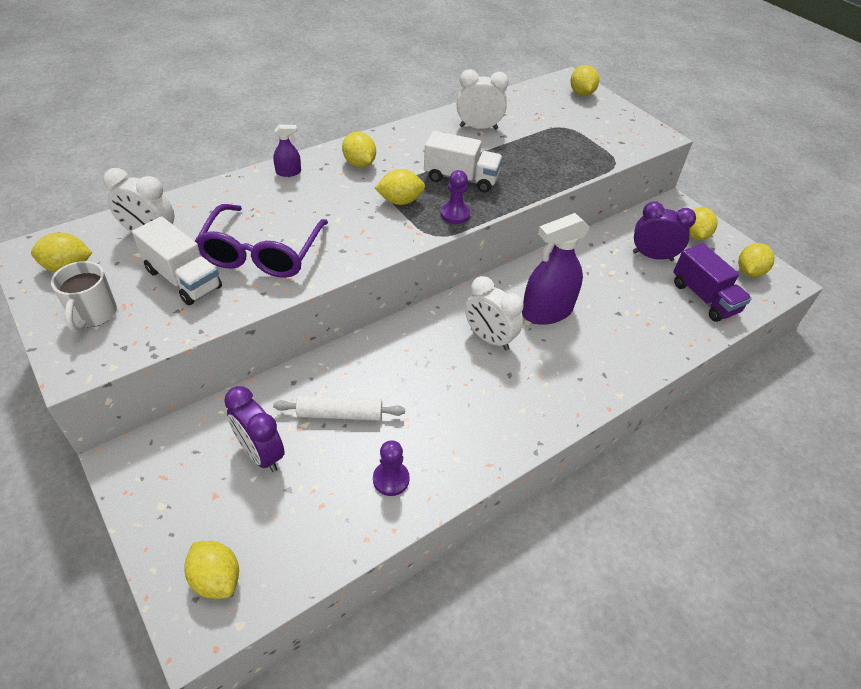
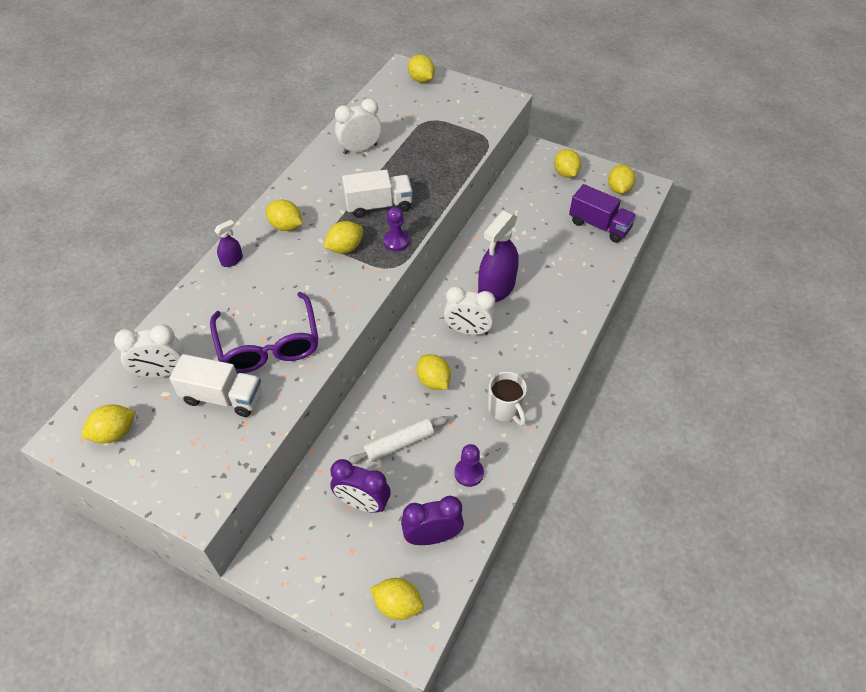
camera: 25 degrees left, 5 degrees up
white mug [51,261,117,332] -> white mug moved to [488,371,527,426]
purple clock [633,201,696,261] -> purple clock moved to [401,496,464,545]
none -> yellow lemon [417,354,451,390]

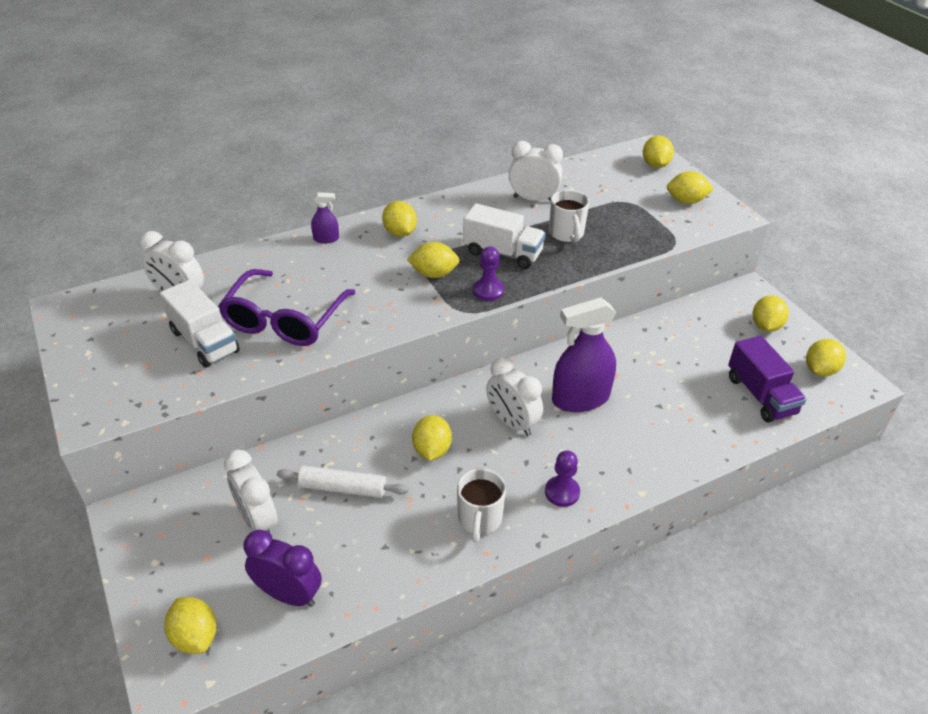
camera: 35 degrees right, 10 degrees down
yellow lemon [82,404,136,444] -> yellow lemon moved to [667,171,714,204]
purple clock [330,459,391,513] -> white clock [224,450,278,533]
purple pawn [454,444,484,487] -> purple pawn moved to [545,451,580,507]
none -> white mug [549,190,589,242]

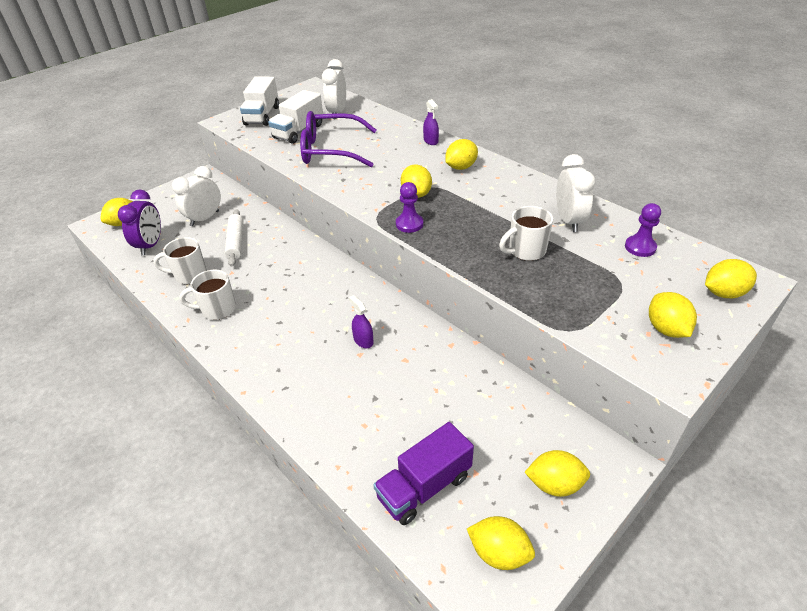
camera: 75 degrees right, 0 degrees up
yellow lemon [412,415,452,461] -> none
white truck [463,203,546,269] -> white truck moved to [240,76,279,126]
white clock [486,357,543,436] -> none
purple pawn [545,451,580,507] -> purple pawn moved to [625,203,661,257]
purple spray bottle [552,297,616,412] -> purple spray bottle [349,295,373,348], size x0.46
none -> white mug [154,237,207,284]

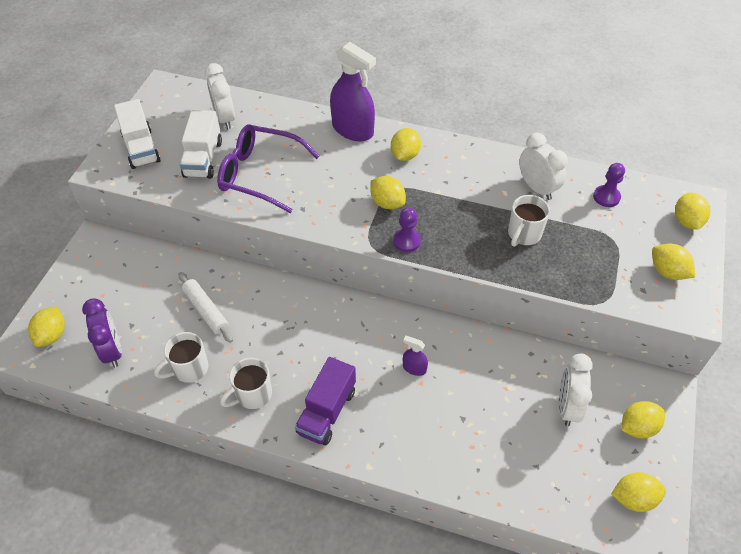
camera: 30 degrees left, 10 degrees up
white clock [172,166,221,226] -> white clock moved to [559,354,593,426]
purple glasses [300,111,377,167] -> purple glasses turned 45 degrees clockwise [217,124,320,213]
purple truck [373,422,474,525] -> purple truck moved to [295,357,356,445]
purple spray bottle [423,99,439,145] -> purple spray bottle [330,42,376,141], size x2.19
yellow lemon [705,259,757,298] -> yellow lemon turned 45 degrees counterclockwise [675,193,710,230]

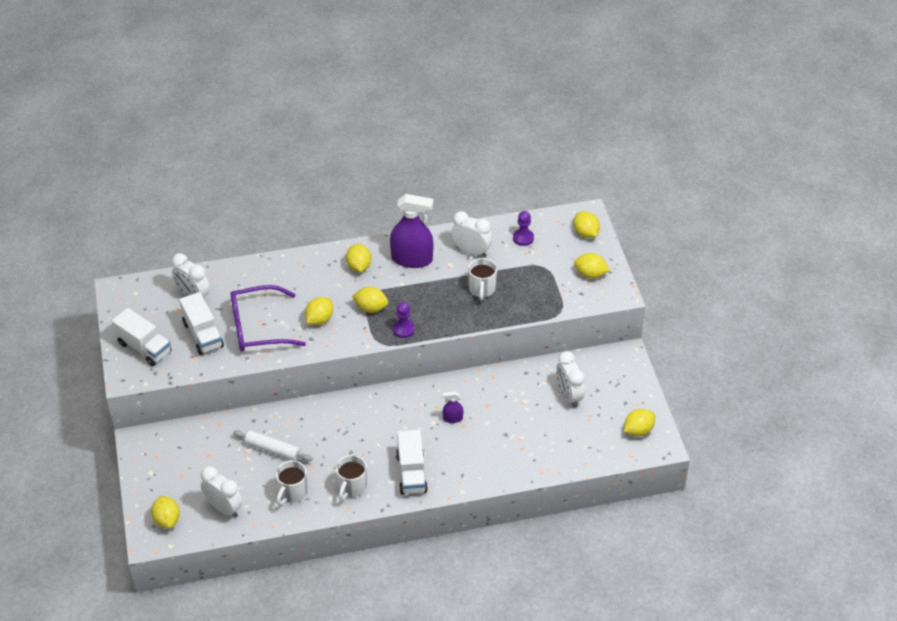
camera: 30 degrees left, 5 degrees down
purple clock [82,298,122,367] -> white clock [201,466,243,517]
purple truck [295,357,356,445] -> white truck [396,430,428,495]
purple spray bottle [330,42,376,141] -> purple spray bottle moved to [390,194,433,268]
yellow lemon [621,401,665,438] -> yellow lemon moved to [305,297,333,325]

